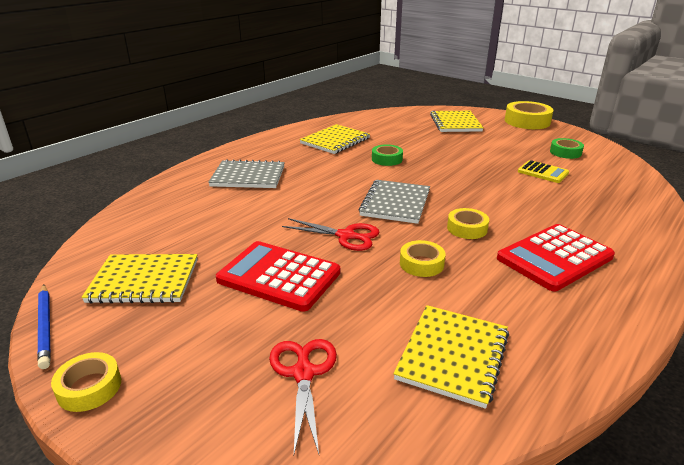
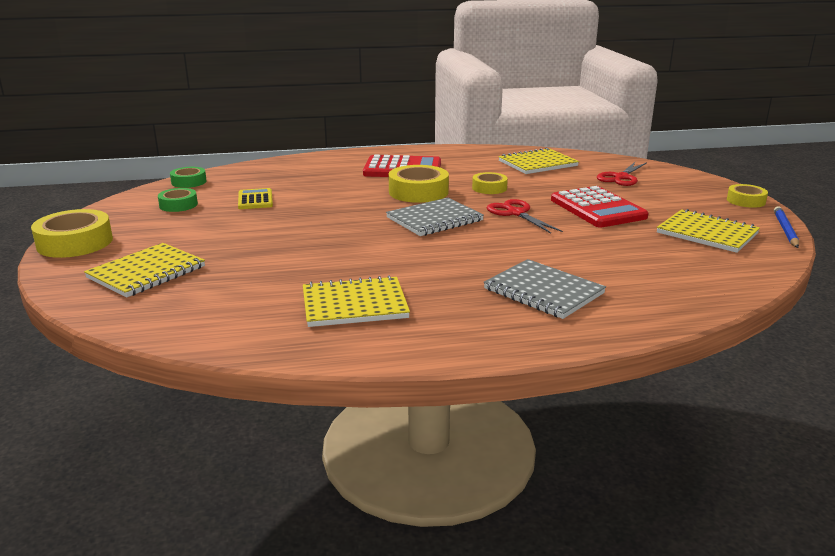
camera: 140 degrees left, 5 degrees down
green tape [372,144,403,166] -> green tape moved to [170,167,207,188]
yellow tape [447,208,489,239] -> yellow tape [389,165,449,203], size x1.70

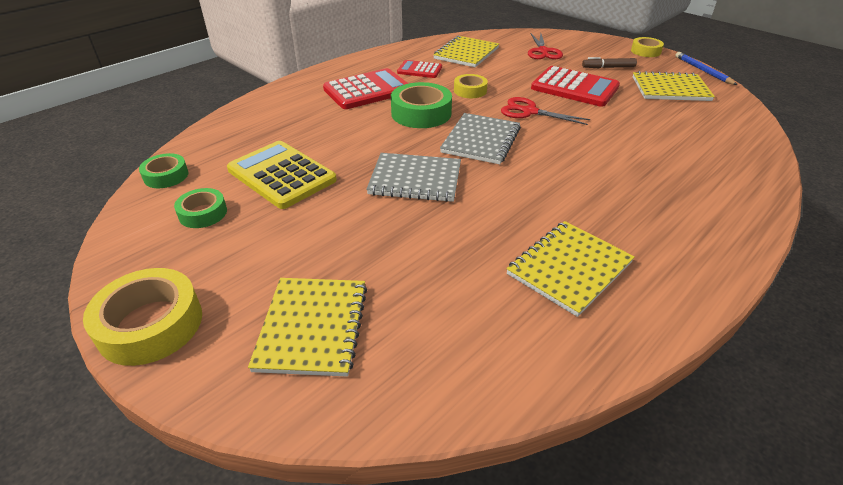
camera: 35 degrees left, 15 degrees up
yellow calculator [238,188,273,209] -> yellow calculator [227,141,337,209], size x1.76
yellow tape [389,165,449,203] -> green tape [391,82,452,128]
grey notebook [483,259,606,319] -> grey notebook moved to [366,153,461,202]
none -> red calculator [397,60,442,78]
none -> brown marker [582,57,637,68]

